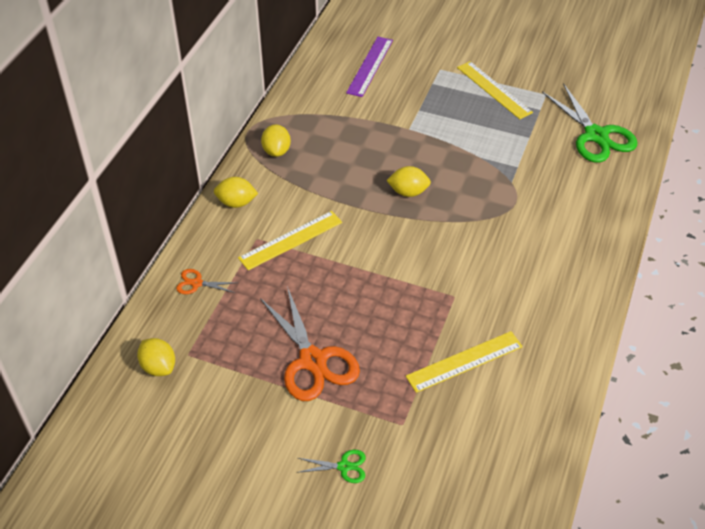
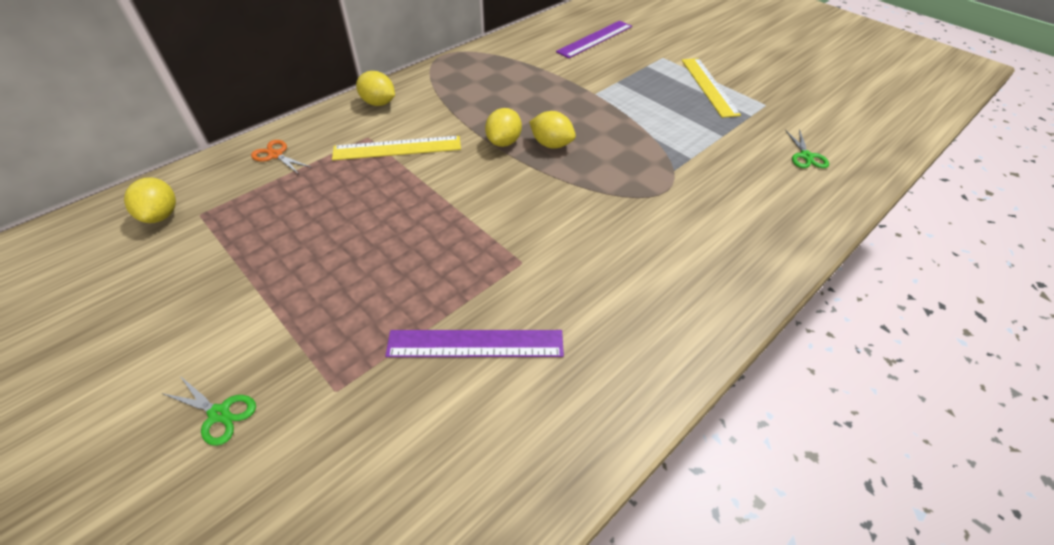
camera: 25 degrees right, 0 degrees up
orange scissors [260,286,360,401] -> none
yellow lemon [261,124,291,157] -> yellow lemon moved to [485,108,522,147]
yellow ruler [406,331,523,393] -> purple ruler [385,330,564,357]
green scissors [542,83,637,163] -> green scissors [785,129,829,168], size x0.45

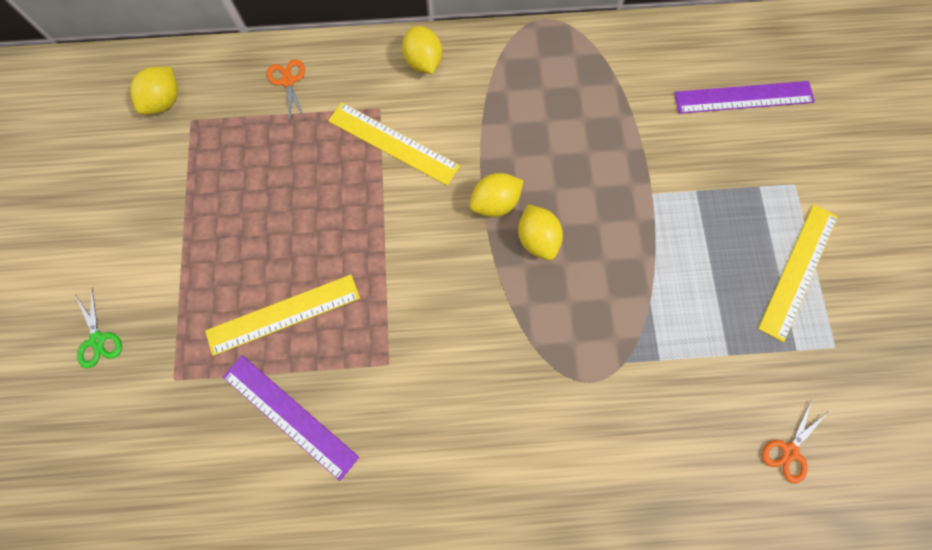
camera: 40 degrees right, 25 degrees up
green scissors [785,129,829,168] -> orange scissors [762,399,829,484]
none -> yellow ruler [205,275,360,356]

